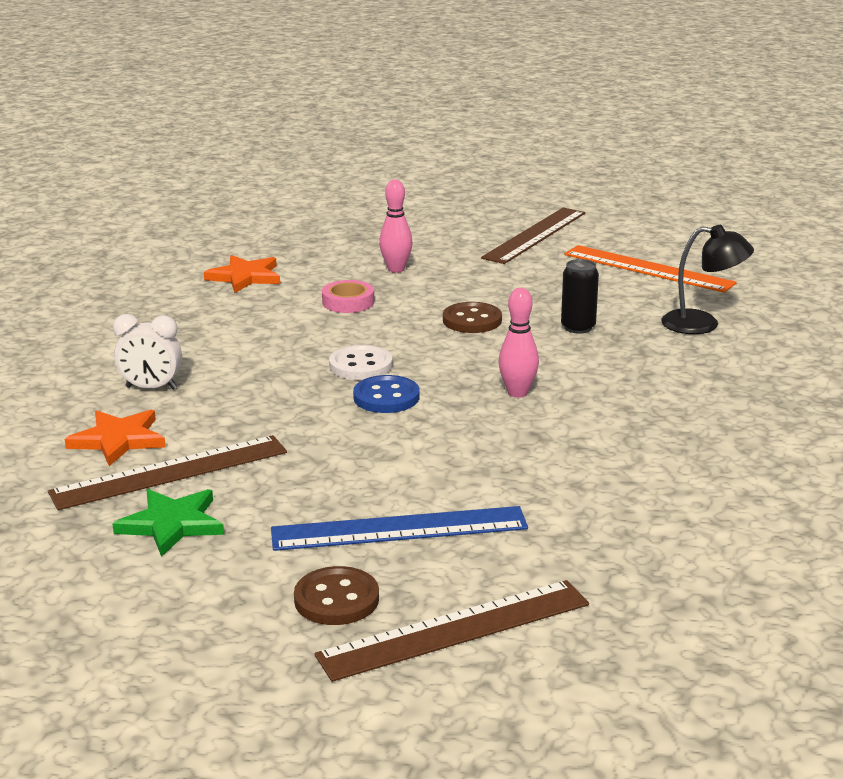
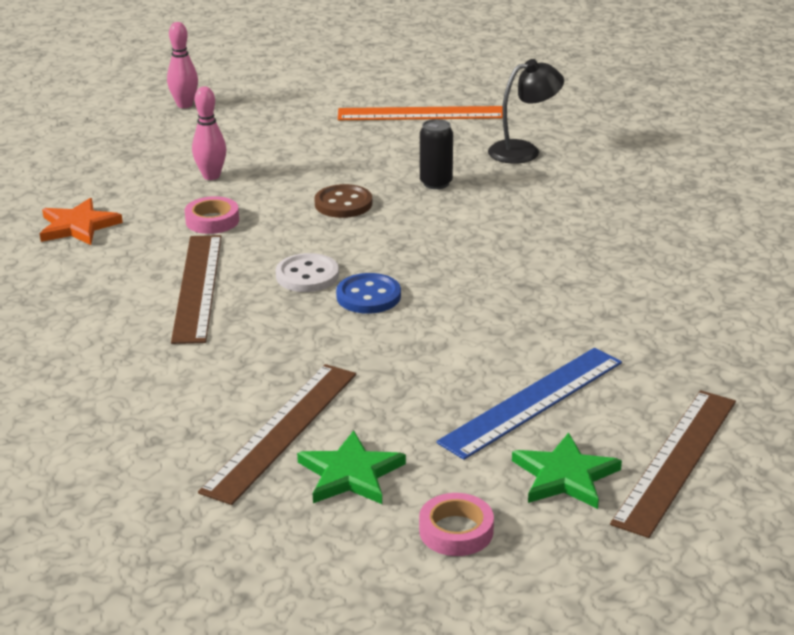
camera: 35 degrees left, 5 degrees up
orange star [65,410,166,466] -> none
white clock [113,314,182,390] -> none
brown button [294,566,379,625] -> green star [512,433,622,509]
brown ruler [481,208,585,264] -> brown ruler moved to [171,235,221,344]
pink bowling pin [498,288,539,398] -> pink bowling pin moved to [167,22,198,108]
none -> pink tape [419,493,494,556]

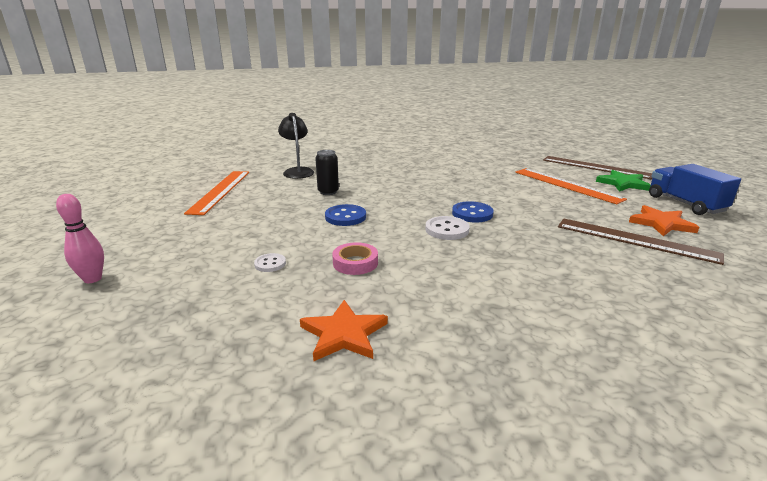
camera: 85 degrees left, 5 degrees down
brown ruler [171,235,221,344] -> none
pink bowling pin [192,87,226,180] -> white button [254,253,286,272]
green star [297,430,406,504] -> orange star [629,205,699,236]
brown button [314,184,372,218] -> blue button [325,204,366,226]
pink tape [419,493,494,556] -> blue truck [649,164,741,215]
blue ruler [436,348,622,460] -> orange ruler [515,168,627,204]

